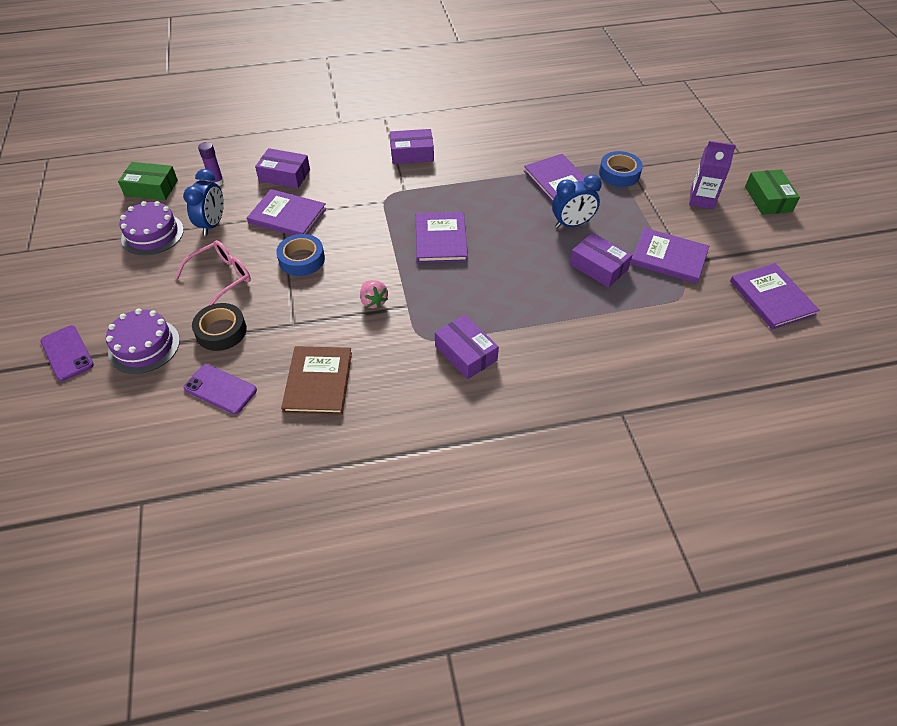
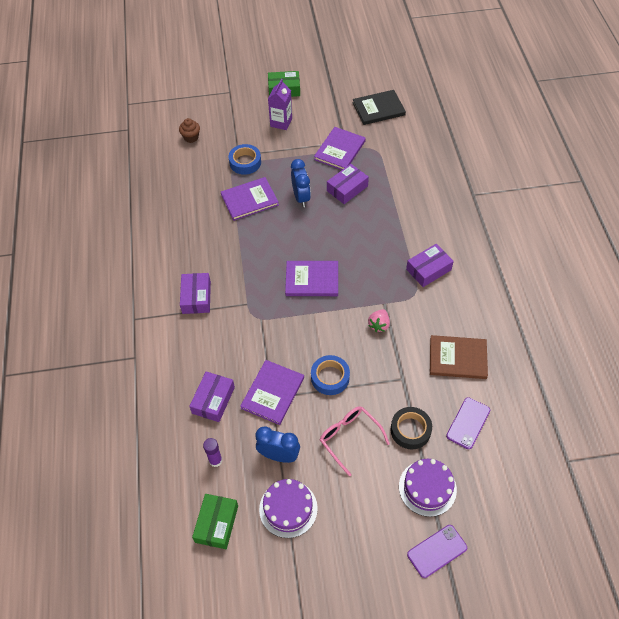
camera: 85 degrees left, 5 degrees up
pink strawberry [360,280,388,309] -> pink strawberry turned 135 degrees clockwise [368,309,390,332]
purple book [730,263,820,330] -> black book [352,90,406,125]
none -> brown cupcake [179,118,200,143]

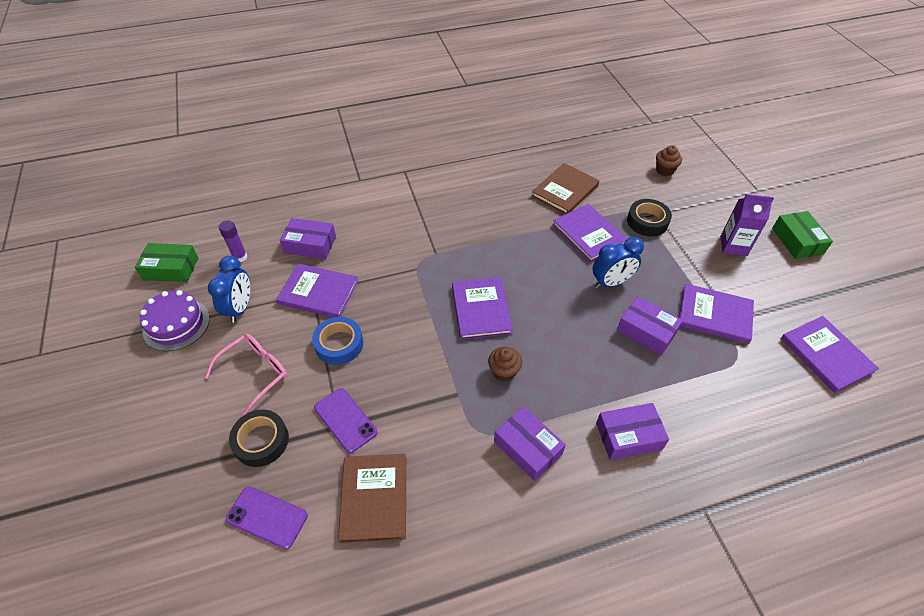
camera: 80 degrees right, 5 degrees down
purple box [180,273,211,314] -> purple box moved to [596,403,669,460]
blue tape [229,144,261,175] -> black tape [627,199,672,236]
black book [352,90,406,125] -> purple book [781,316,879,393]
pink strawberry [368,309,390,332] -> none
purple cake [399,459,457,517] -> none
purple phone [407,525,467,578] -> purple phone moved to [314,388,377,453]
none -> brown cupcake [488,347,522,382]
none -> brown book [531,163,599,214]

